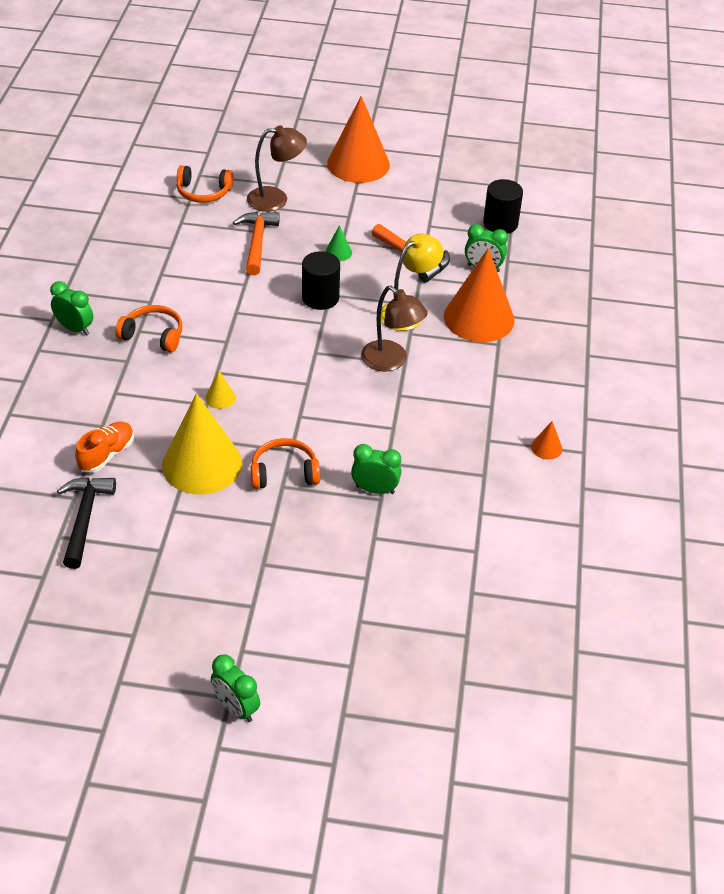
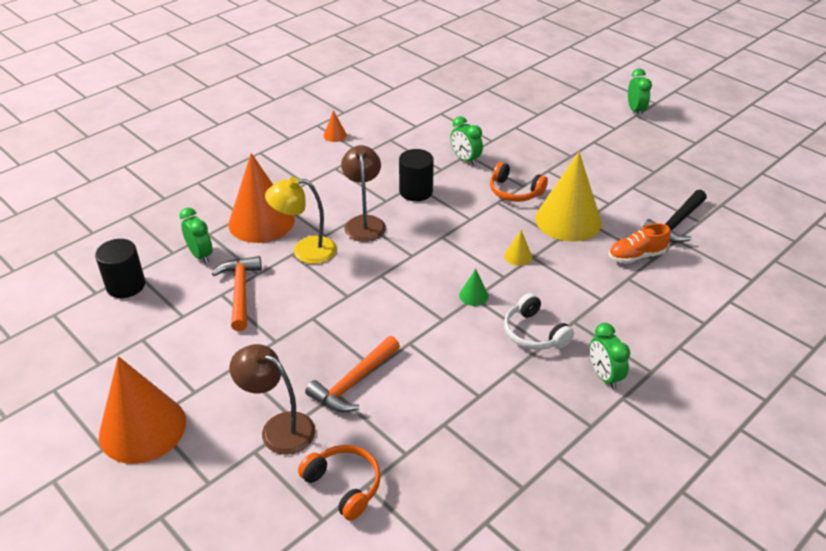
camera: 140 degrees left, 5 degrees down
orange headphones [115,305,183,353] -> white headphones [504,293,574,350]
black cylinder [302,251,340,310] -> black cylinder moved to [399,149,434,201]
green cone [325,225,352,261] -> green cone moved to [459,269,488,306]

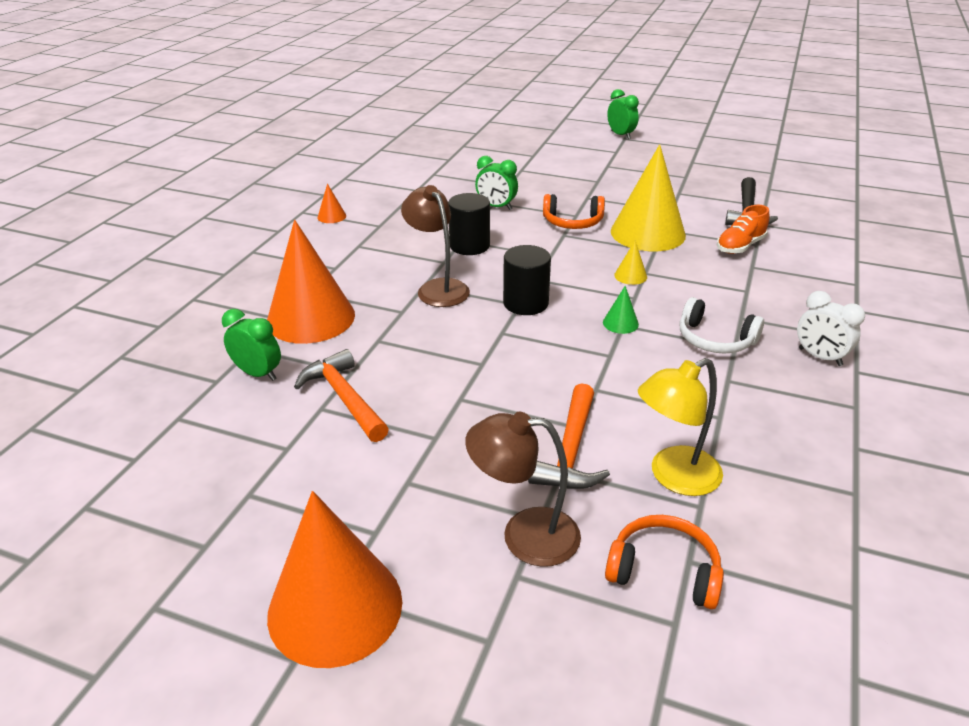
camera: 25 degrees left, 5 degrees down
black cylinder [95,239,145,298] -> black cylinder moved to [503,245,551,315]
yellow lamp [265,177,337,264] -> yellow lamp moved to [638,358,723,496]
green clock [590,323,630,389] -> white clock [797,291,865,366]

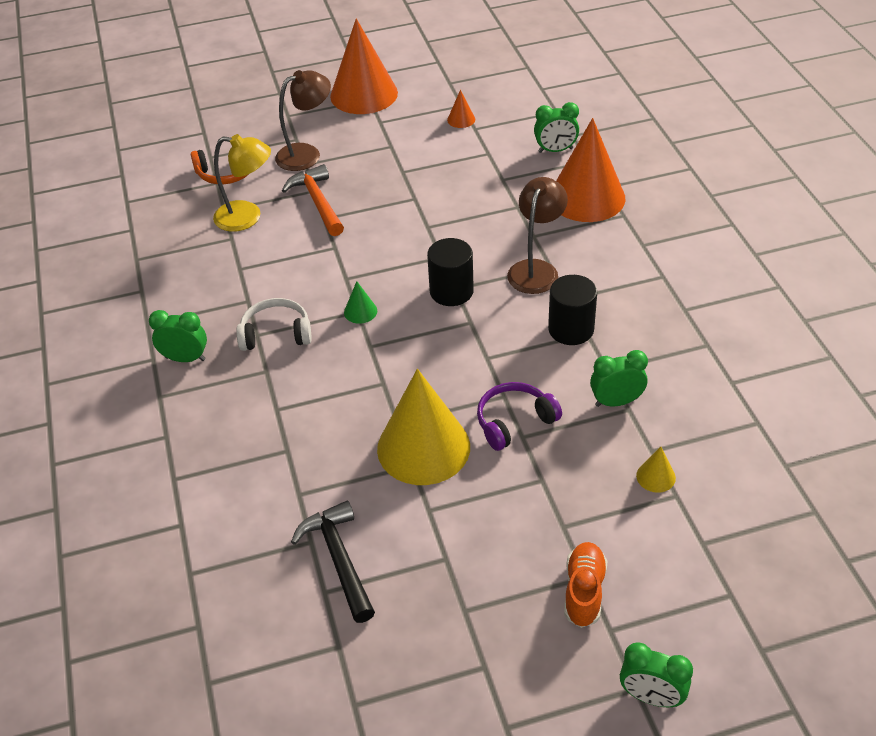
camera: 145 degrees right, 10 degrees up
orange hammer [294,349,389,442] -> none
orange cone [318,184,346,223] -> orange cone moved to [447,90,475,128]
brown lamp [401,185,470,307] -> brown lamp turned 90 degrees counterclockwise [507,177,568,294]
orange headphones [543,194,605,229] -> purple headphones [477,382,562,451]
yellow cone [614,240,647,285] -> yellow cone moved to [636,447,676,493]
yellow lamp [638,358,723,496] -> yellow lamp turned 75 degrees clockwise [213,134,271,232]
orange shoe [717,205,770,254] -> orange shoe moved to [564,542,607,628]
white clock [797,291,865,366] -> green clock [149,310,207,362]

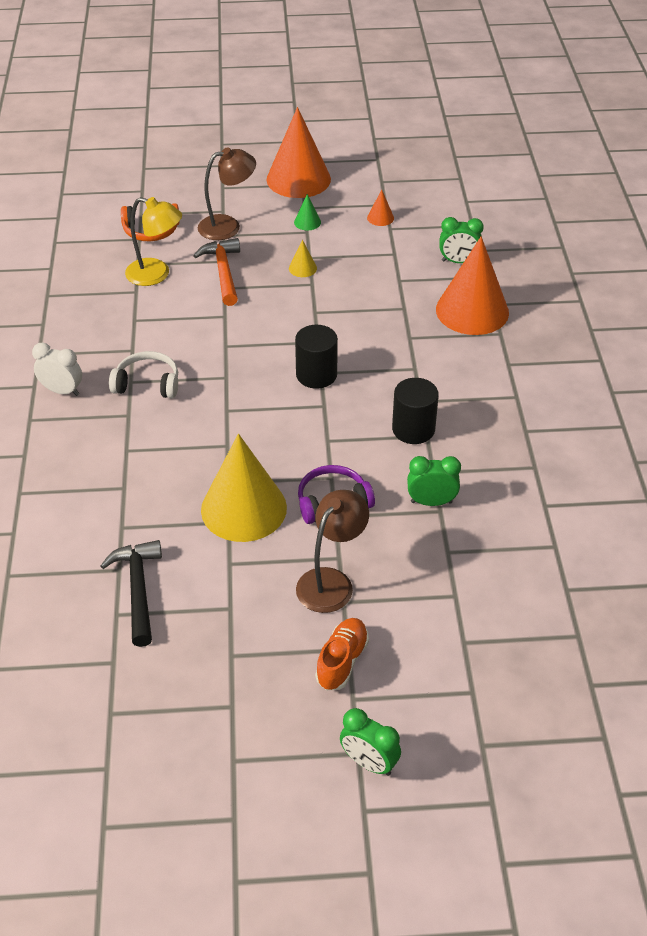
camera: 10 degrees right, 0 degrees up
green clock [149,310,207,362] -> white clock [32,342,82,396]
green cone [344,281,377,324] -> green cone moved to [294,194,321,230]
brown lamp [507,177,568,294] -> brown lamp moved to [296,490,369,613]
yellow cone [636,447,676,493] -> yellow cone moved to [289,240,317,277]

